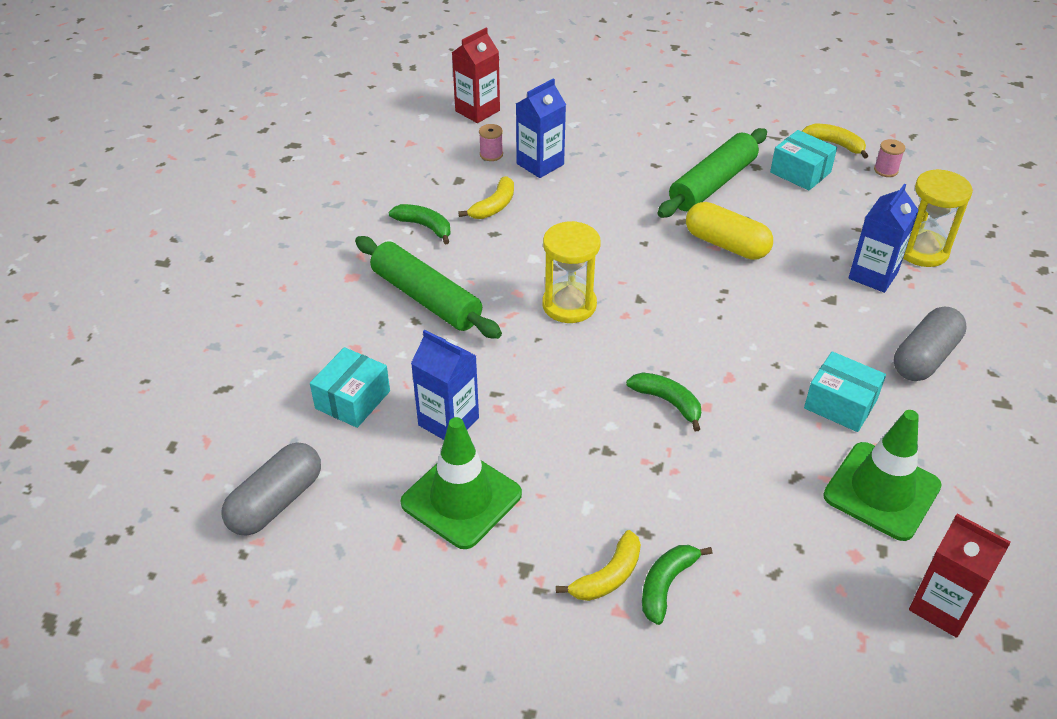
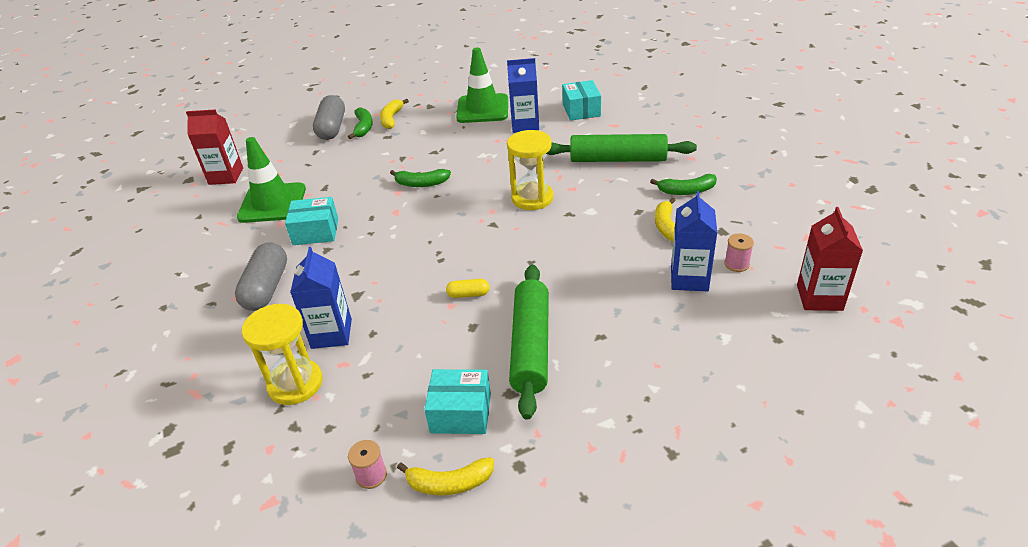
camera: 145 degrees right, 5 degrees down
grey capsule [222,442,321,536] -> grey capsule moved to [313,95,345,140]
yellow capsule [686,202,773,260] -> yellow capsule [446,279,489,298], size x0.49

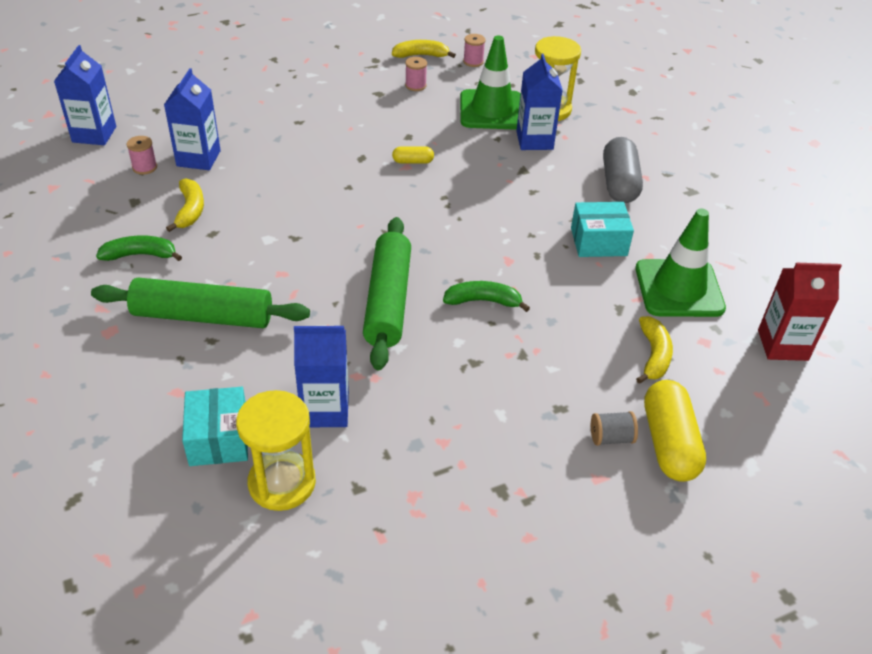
camera: 175 degrees right, 5 degrees up
grey capsule [313,95,345,140] -> yellow capsule [644,380,706,482]
green banana [348,108,373,139] -> grey spool [591,411,638,446]
yellow banana [380,99,409,129] -> yellow banana moved to [636,316,673,384]
turquoise box [424,369,491,434] -> pink spool [405,57,427,91]
green traffic cone [456,47,508,123] -> green traffic cone moved to [460,36,521,130]
yellow hourglass [507,130,554,210] -> yellow hourglass moved to [236,390,316,511]
green rolling pin [509,265,549,420] -> green rolling pin moved to [363,217,411,370]
red carton [797,207,863,311] -> blue carton [54,45,116,145]

